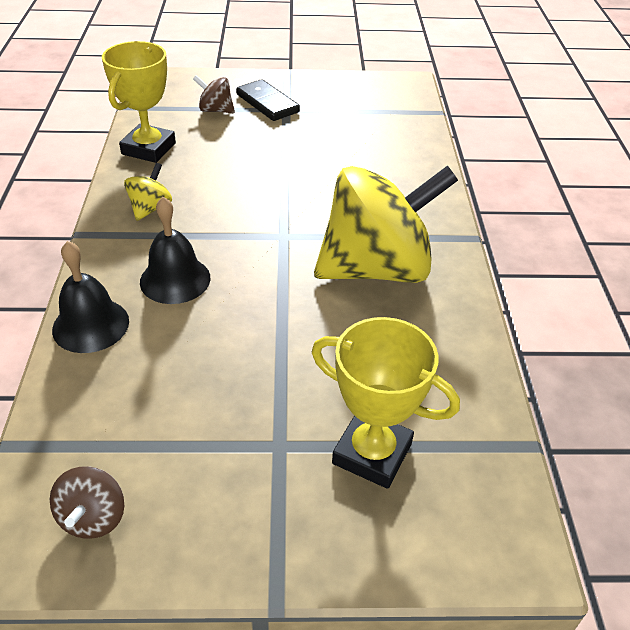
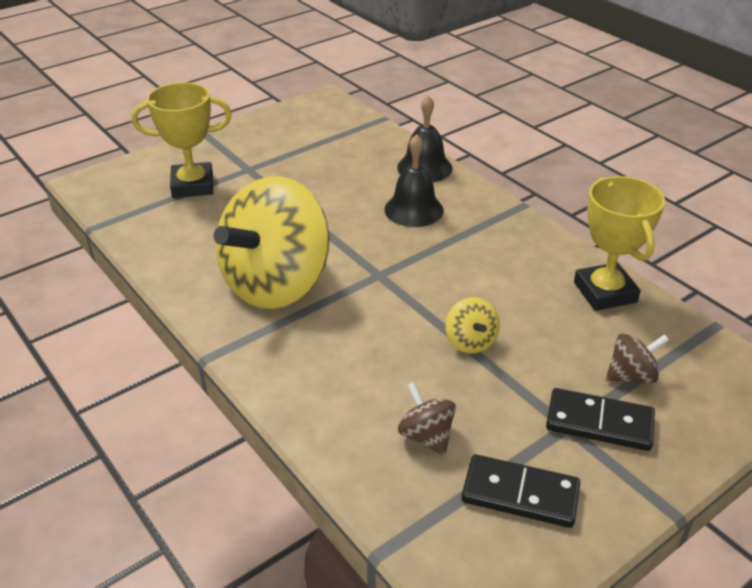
camera: 145 degrees right, 5 degrees down
brown spinning top [50,466,124,539] -> brown spinning top moved to [398,382,456,456]
yellow spinning top [124,163,172,221] -> yellow spinning top moved to [445,297,500,354]
none -> black domino [462,454,580,528]

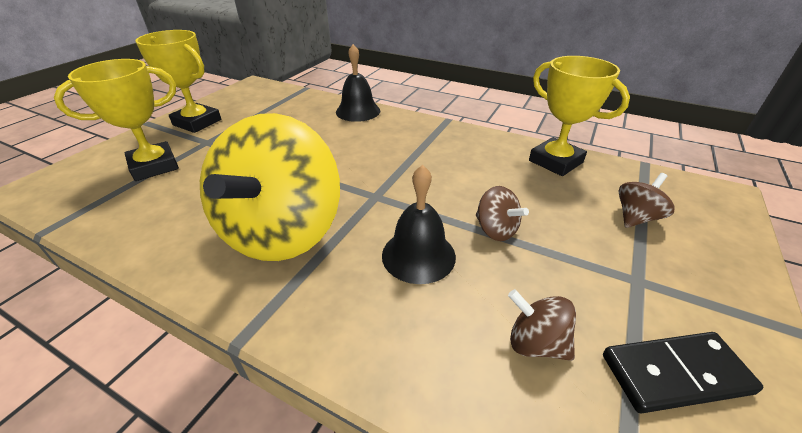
camera: 25 degrees left, 0 degrees up
black bell [384,134,444,227] -> black bell moved to [382,165,456,284]
yellow spinning top [445,297,500,354] -> brown spinning top [476,186,529,241]
black domino [546,388,655,451] -> none
none -> yellow trophy [135,30,221,133]

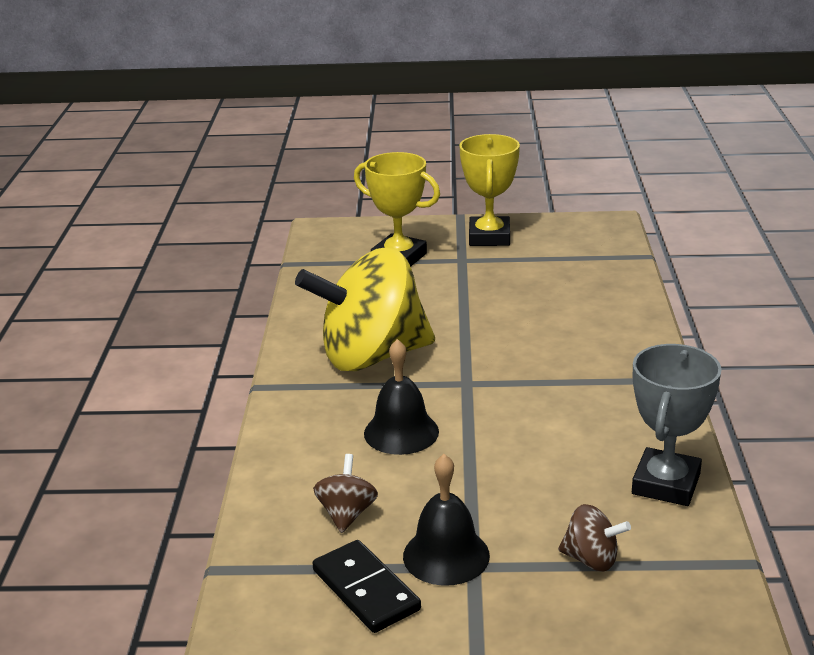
camera: 65 degrees right, 10 degrees down
black bell [336,44,380,122] -> black bell moved to [403,454,490,586]
brown spinning top [476,186,529,241] -> none
yellow trophy [529,56,630,176] -> grey trophy [632,344,722,506]

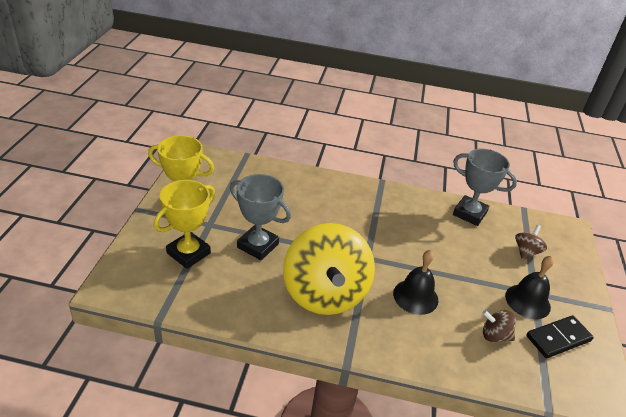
camera: 85 degrees left, 10 degrees up
none -> grey trophy [230,174,291,260]

